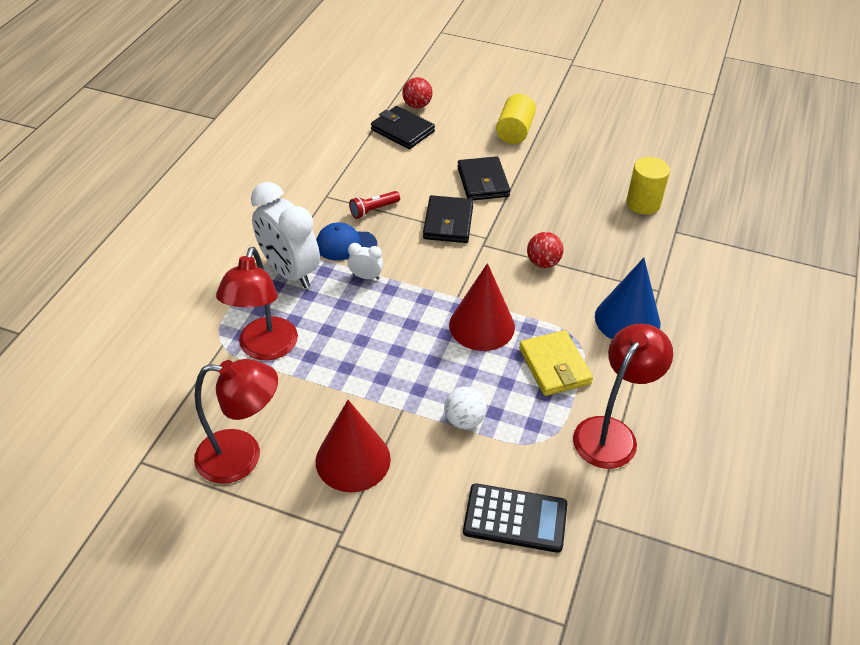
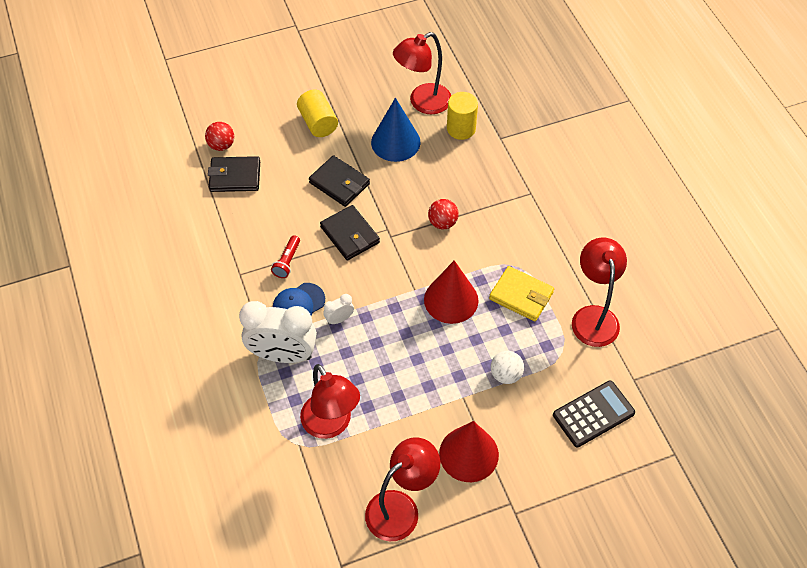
camera: 40 degrees left, 10 degrees up
blue cone [595,258,660,339] -> blue cone moved to [371,98,421,162]
none -> red lamp [393,32,451,114]

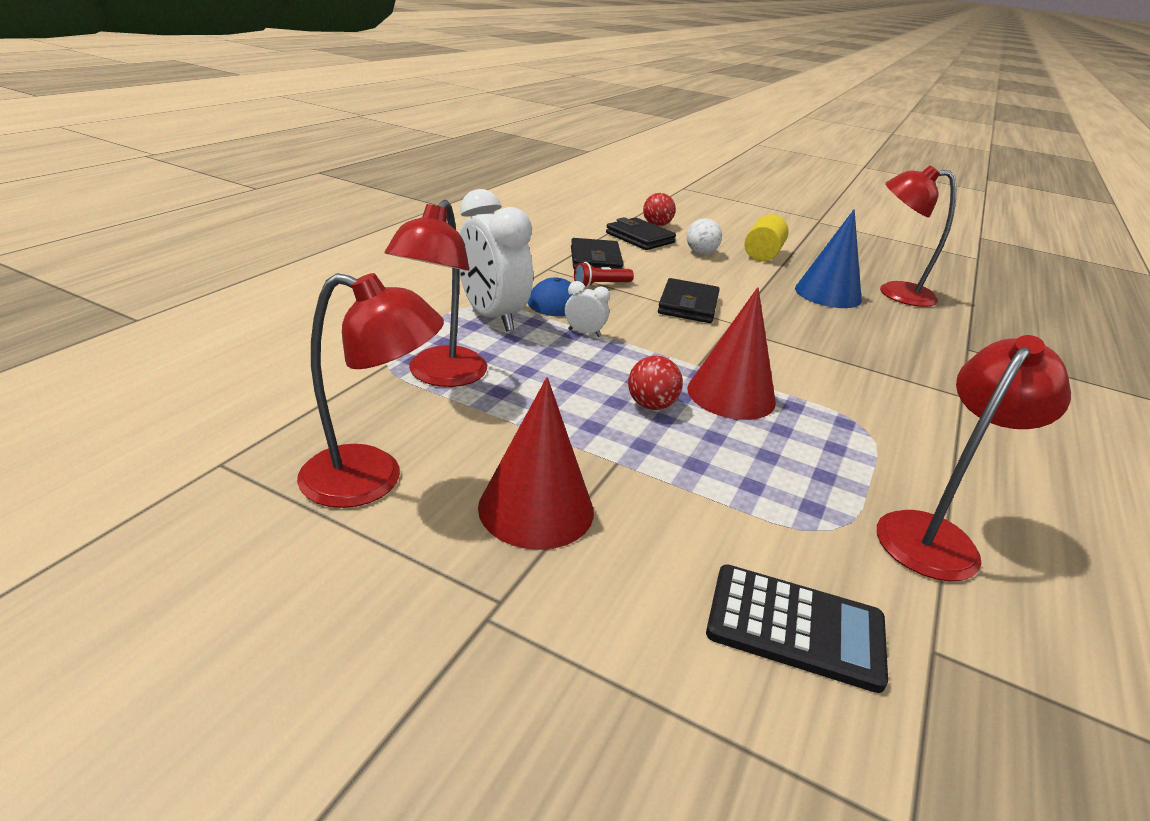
camera: 45 degrees right, 25 degrees down
black wallet [309,155,370,207] -> black wallet moved to [571,238,624,269]
red ball [428,199,459,229] -> red ball moved to [628,356,683,410]
yellow cylinder [447,92,478,140] -> none
yellow wallet [489,266,554,321] -> none
white ball [491,351,524,384] -> white ball moved to [687,218,722,254]

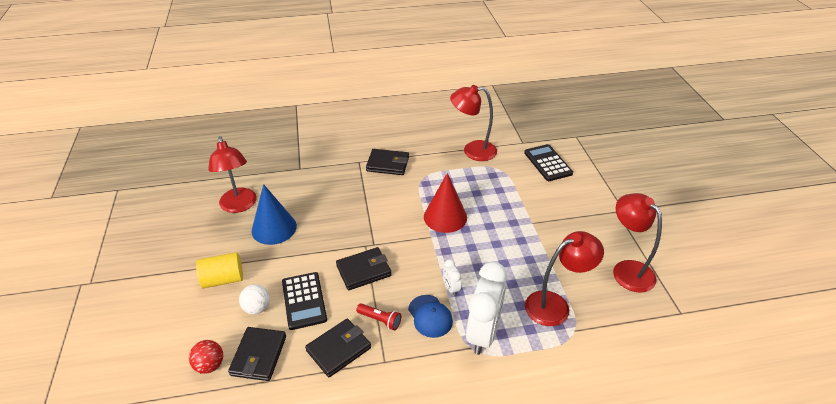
camera: 125 degrees left, 10 degrees up
red cone [478,377,594,550] -> none
red ball [628,356,683,410] -> none
none -> black calculator [282,272,327,330]
none -> black wallet [366,149,409,175]

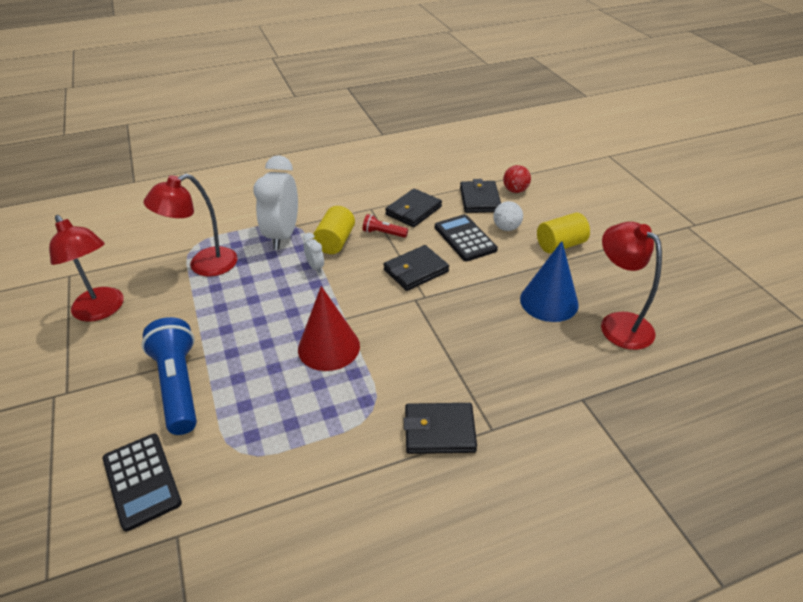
camera: 170 degrees right, 0 degrees up
blue cap [408,295,453,338] -> yellow cylinder [313,206,355,254]
red lamp [450,85,497,161] -> none
none -> blue flashlight [142,317,197,435]

